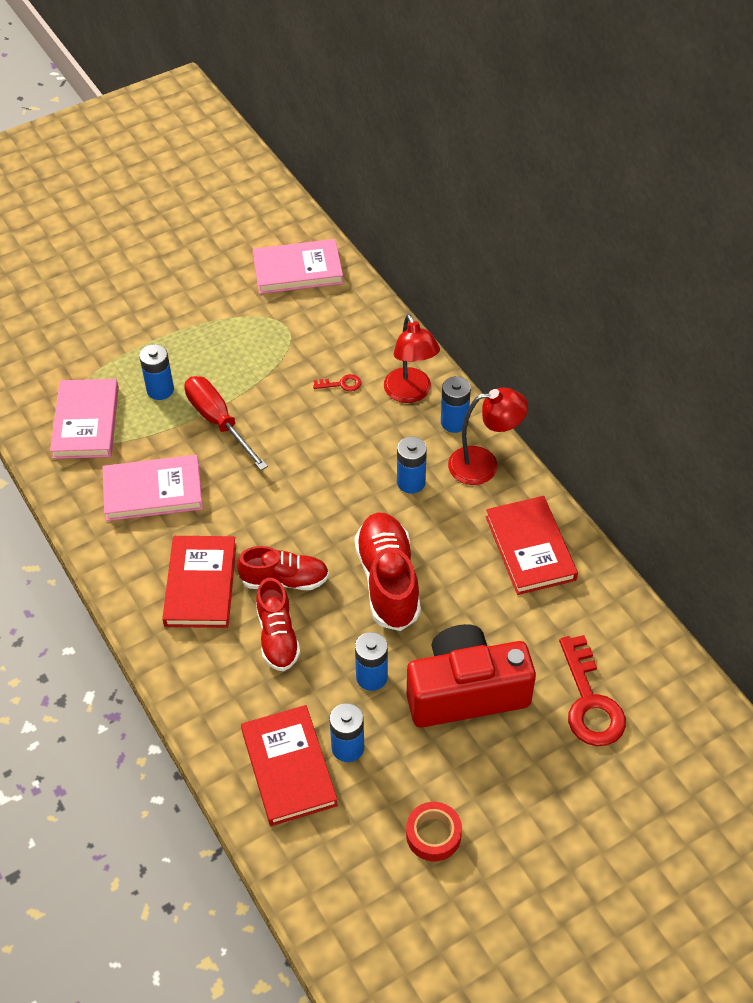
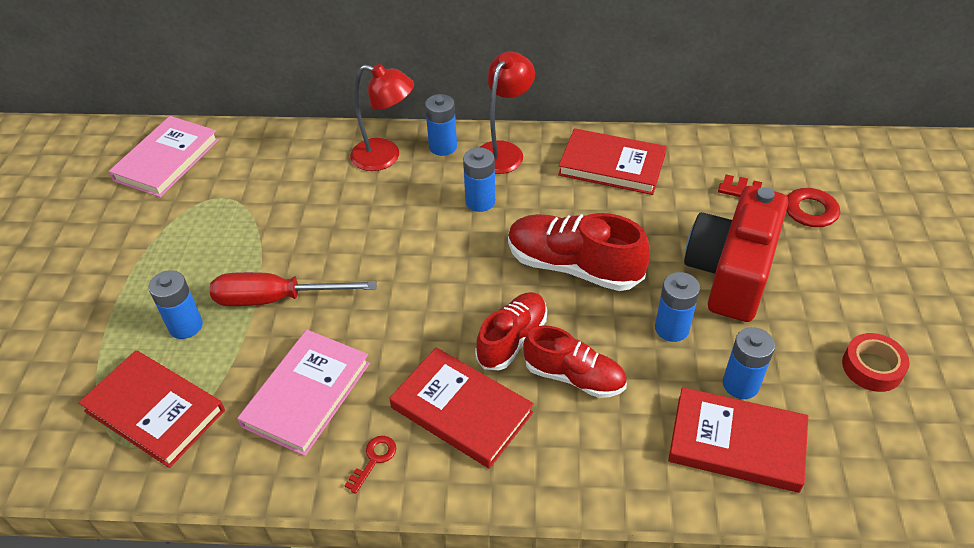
camera: 55 degrees left, 5 degrees down
pink book [50,379,119,459] -> red book [78,350,225,468]
red key [313,374,361,391] -> red key moved to [344,436,396,494]

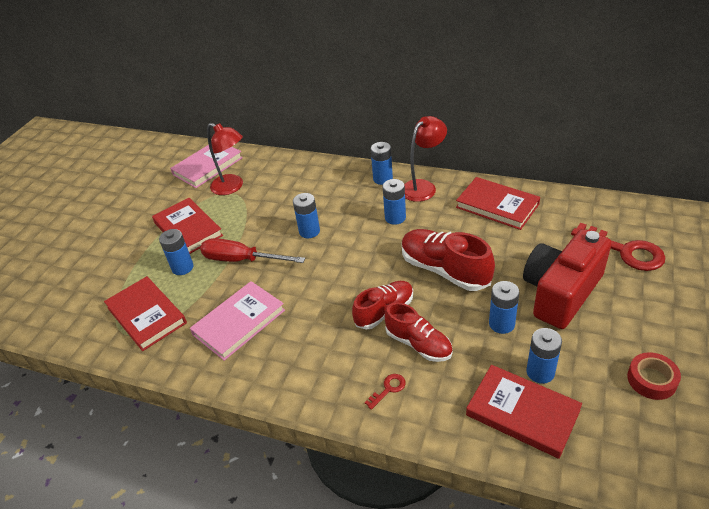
camera: 20 degrees right, 5 degrees down
red key [344,436,396,494] -> red key moved to [365,374,406,410]
red lamp [350,64,414,171] -> red lamp moved to [207,123,243,195]
red book [389,347,534,469] -> red book moved to [152,198,223,254]
none -> blue battery [293,193,320,238]

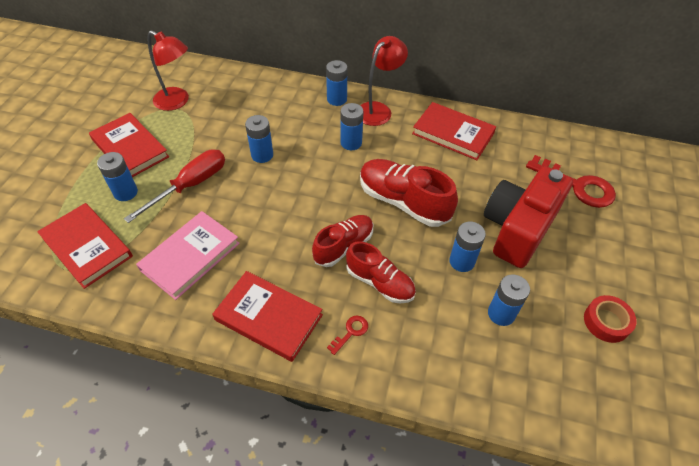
camera: 10 degrees left, 10 degrees up
pink book [170,145,243,188] -> none
red screwdriver [200,238,306,263] -> red screwdriver turned 120 degrees clockwise [124,149,225,223]
red book [466,365,582,459] -> red book moved to [213,271,323,362]

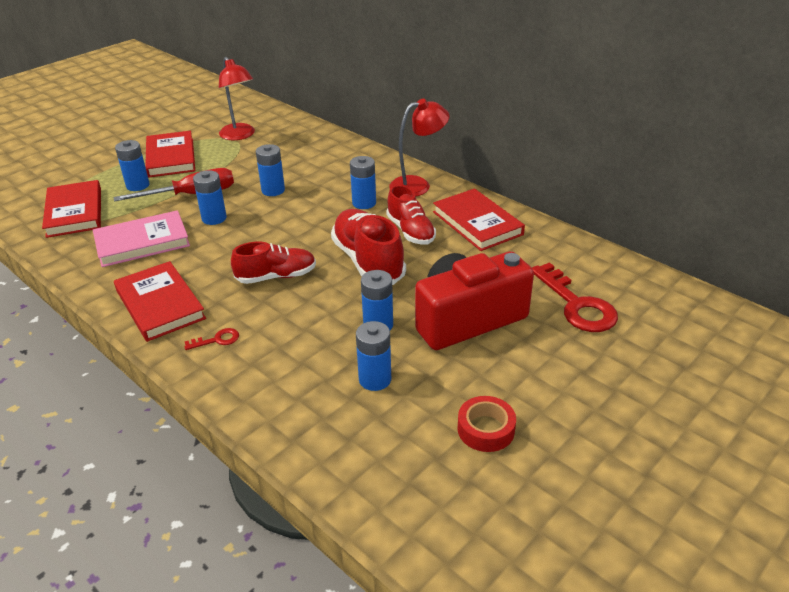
camera: 30 degrees right, 15 degrees down
blue battery [326,60,347,106] -> blue battery moved to [193,170,227,225]
red shoe [346,241,416,303] -> red shoe moved to [386,185,436,245]

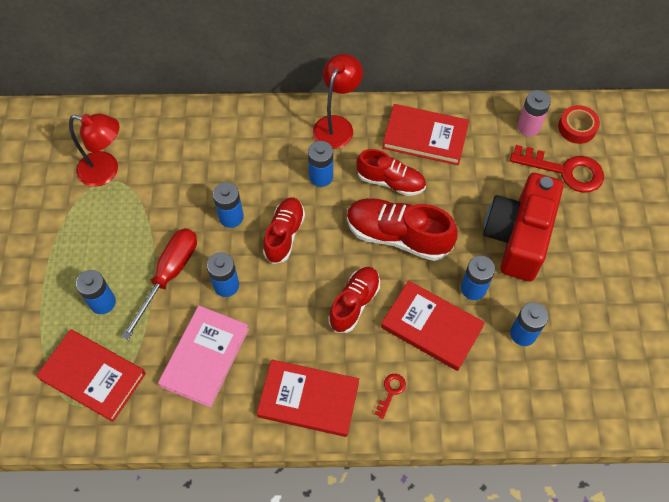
camera: 45 degrees left, 25 degrees up
red book [145,131,195,178] -> red book moved to [381,280,485,371]
red tape [457,396,516,452] -> red tape moved to [558,105,600,144]
none -> red shoe [263,198,305,264]
none -> pink battery [517,90,551,137]

